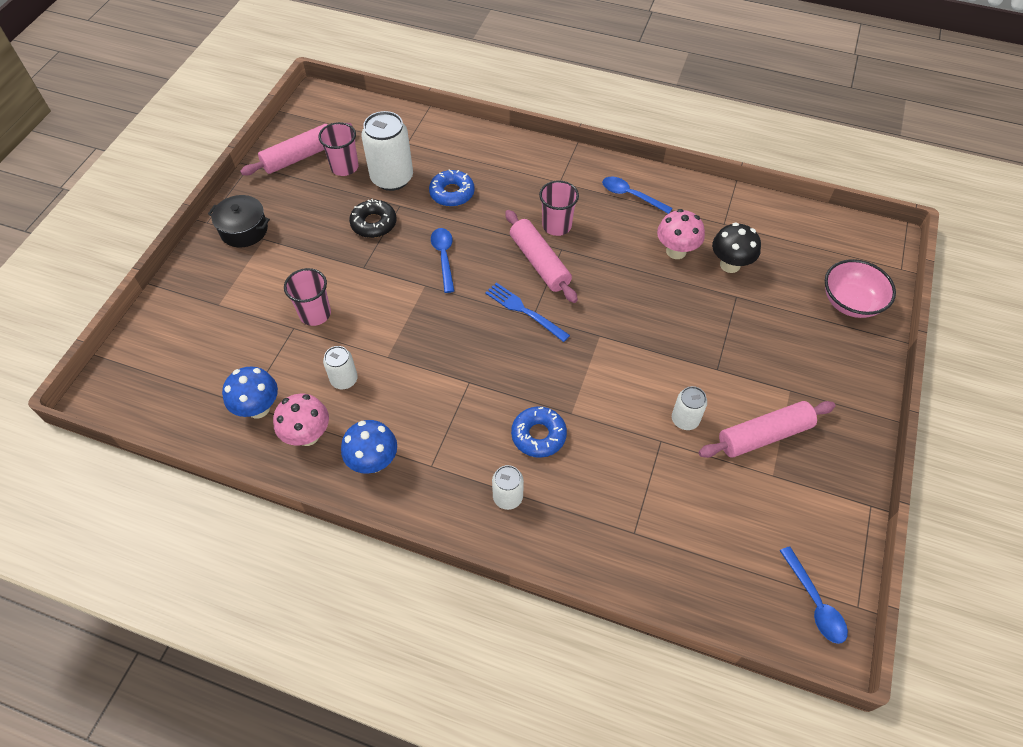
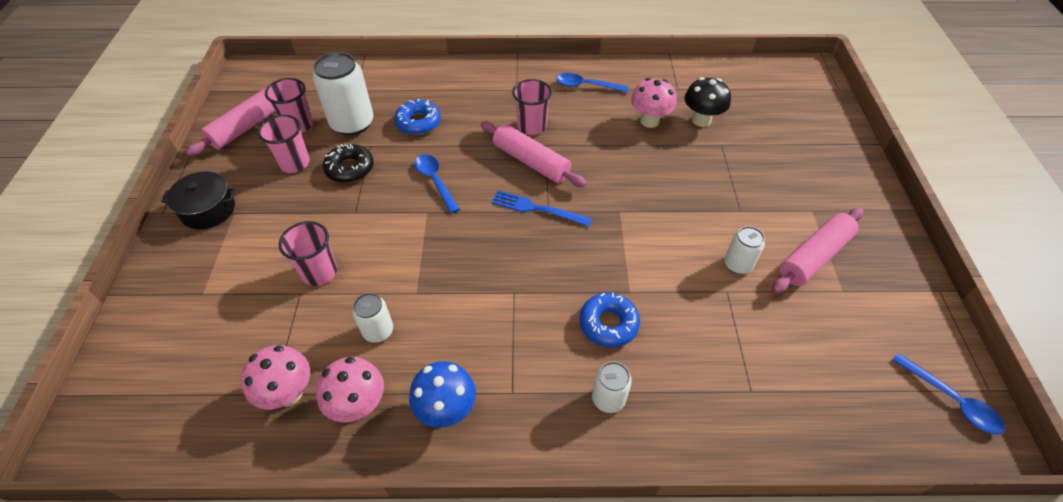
camera: 20 degrees left, 5 degrees down
blue mushroom [222,366,278,419] -> pink mushroom [241,345,310,409]
pink bowl [825,259,896,318] -> none
none -> pink cup [258,115,310,173]

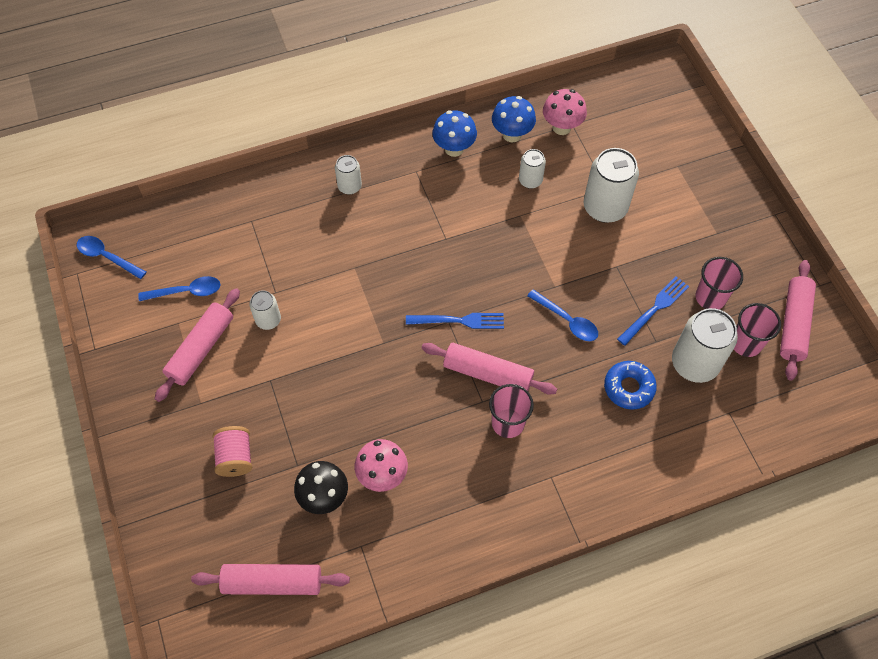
camera: 160 degrees right, 10 degrees up
black pot [161,171,236,229] -> none
pink cup [279,221,337,286] -> white can [584,148,639,223]
pink mushroom [316,357,384,423] -> blue mushroom [492,96,536,142]
black donut [323,144,374,183] -> blue fork [617,277,689,345]
blue spoon [556,73,628,92] -> blue spoon moved to [138,276,220,301]
blue donut [580,293,640,347] -> none
none -> pink rolling pin [191,564,350,595]
none -> pink spool [213,426,252,477]

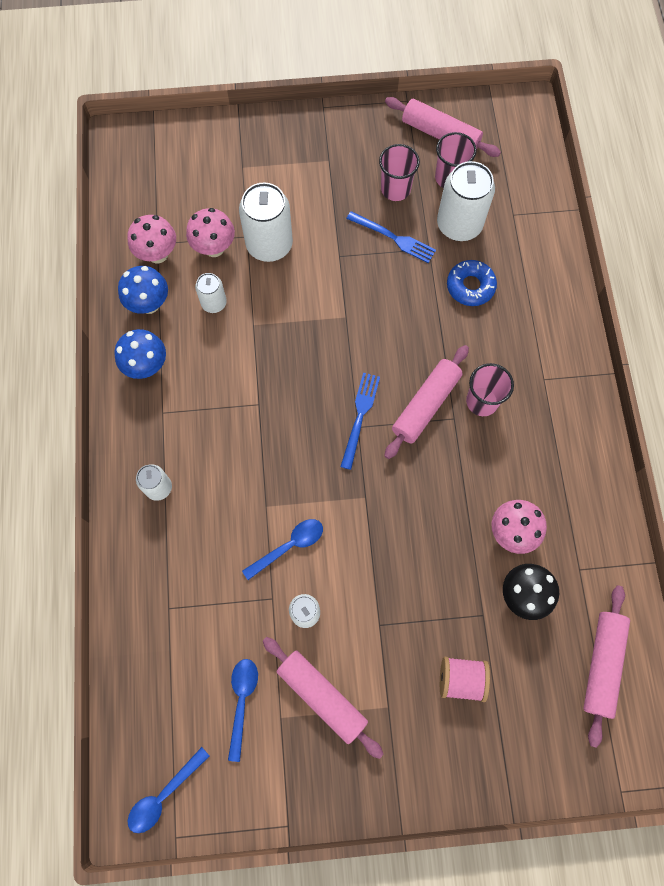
camera: 75 degrees left, 10 degrees up
blue spoon [527,289,598,341] -> blue spoon moved to [242,519,323,580]
blue fork [617,277,689,345] -> blue fork turned 150 degrees clockwise [346,211,436,263]
none -> pink mushroom [186,208,235,257]

